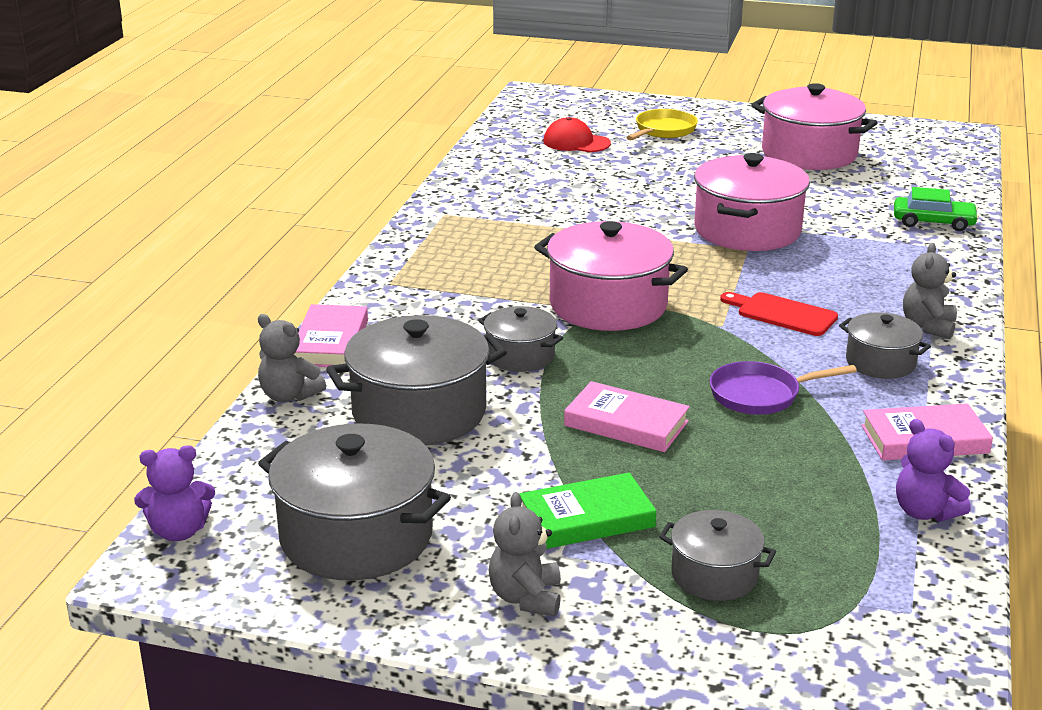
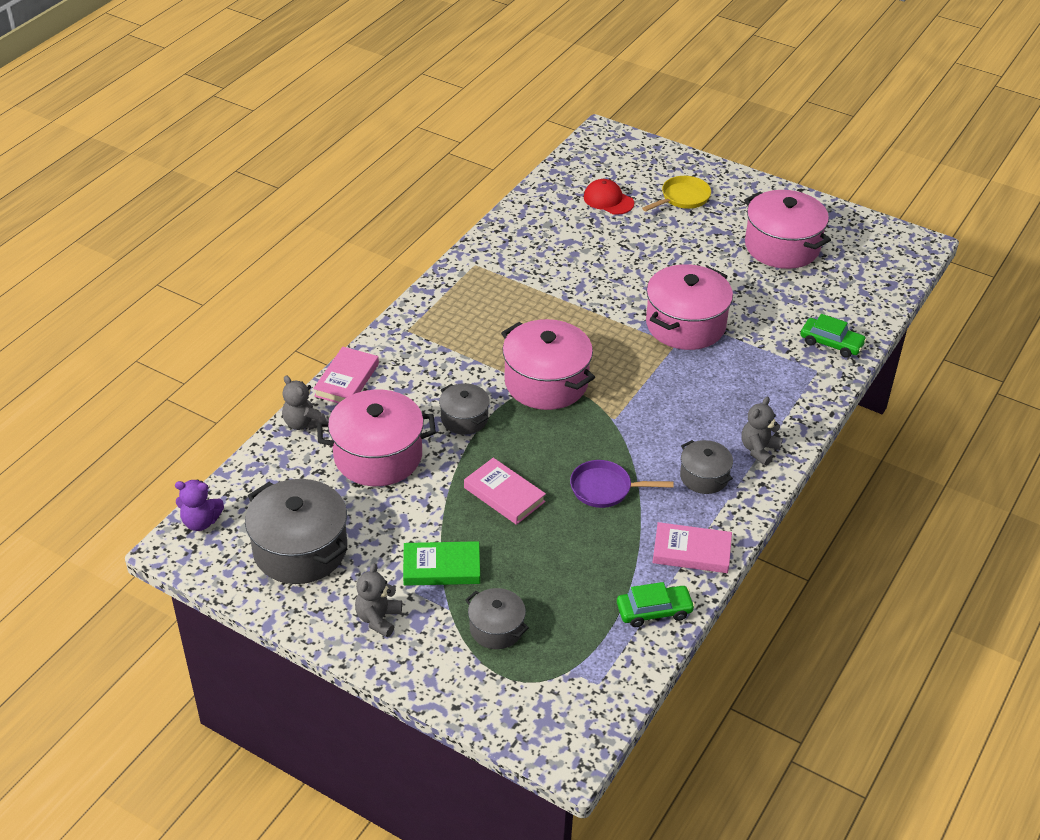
camera: 15 degrees right, 15 degrees up
grey pot [326,315,507,445] -> pink pot [317,390,436,486]
red cutting board [720,292,838,336] -> none
purple teddy bear [896,419,971,522] -> green car [617,582,695,627]

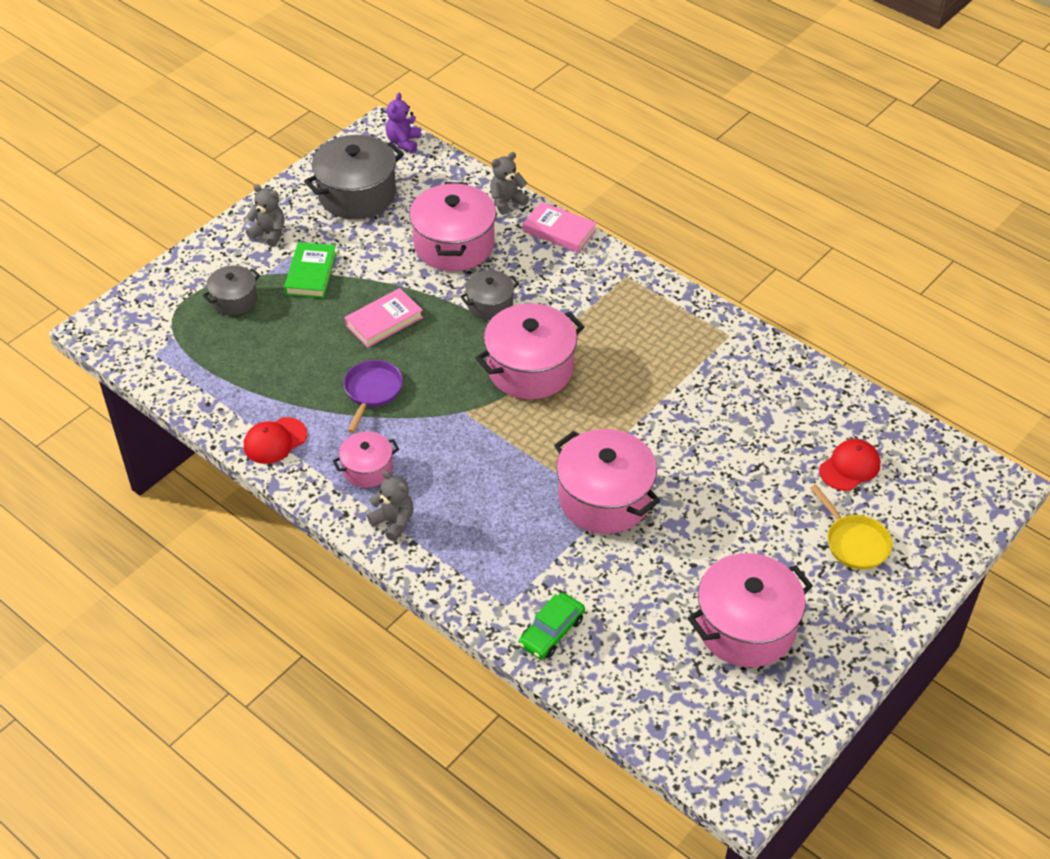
camera: 100 degrees right, 5 degrees up
green car [617,582,695,627] -> none
pink book [652,522,732,573] -> red cap [244,417,307,464]
grey pot [680,440,733,494] -> pink pot [333,431,399,488]

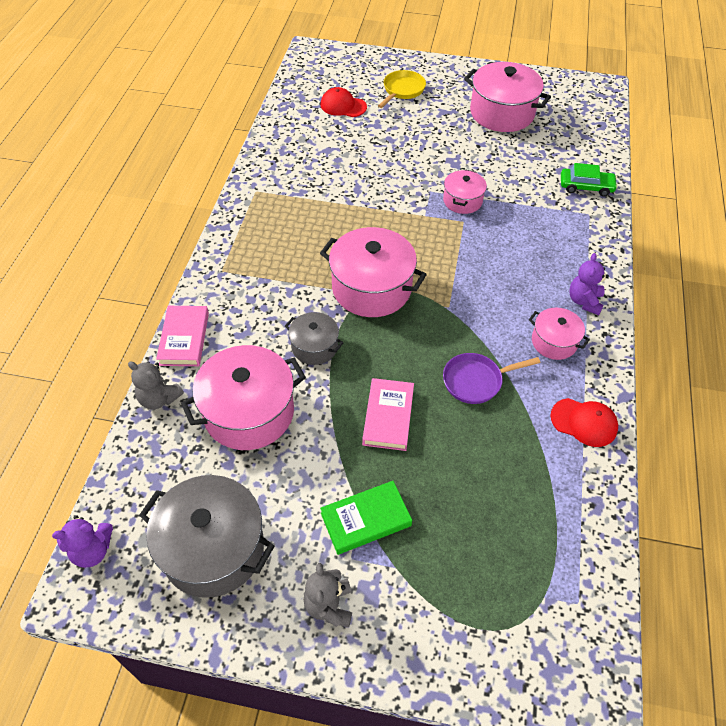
camera: 120 degrees left, 5 degrees up
grey pot [203,266,260,315] -> none
pink book [344,288,423,347] -> pink book turned 75 degrees clockwise [362,378,414,451]
grey teddy bear [367,470,413,541] -> purple teddy bear [569,253,609,315]
pink pot [554,429,660,534] -> pink pot [443,169,487,214], size x0.55

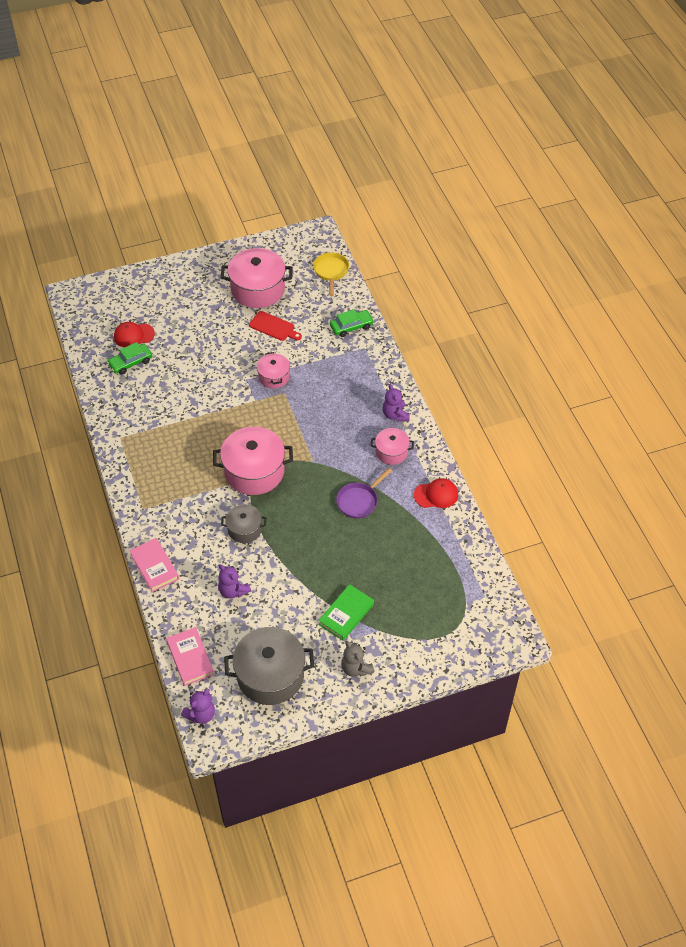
camera: 30 degrees left, 0 degrees up
grey teddy bear [128,361,184,410] -> none
pink pot [181,345,306,450] -> purple teddy bear [218,564,251,599]
pink book [362,378,414,451] -> pink book moved to [166,627,214,686]
yellow pan [378,70,426,108] -> yellow pan moved to [313,253,349,296]
none -> green car [107,342,152,375]
none -> red cutting board [249,311,302,341]

